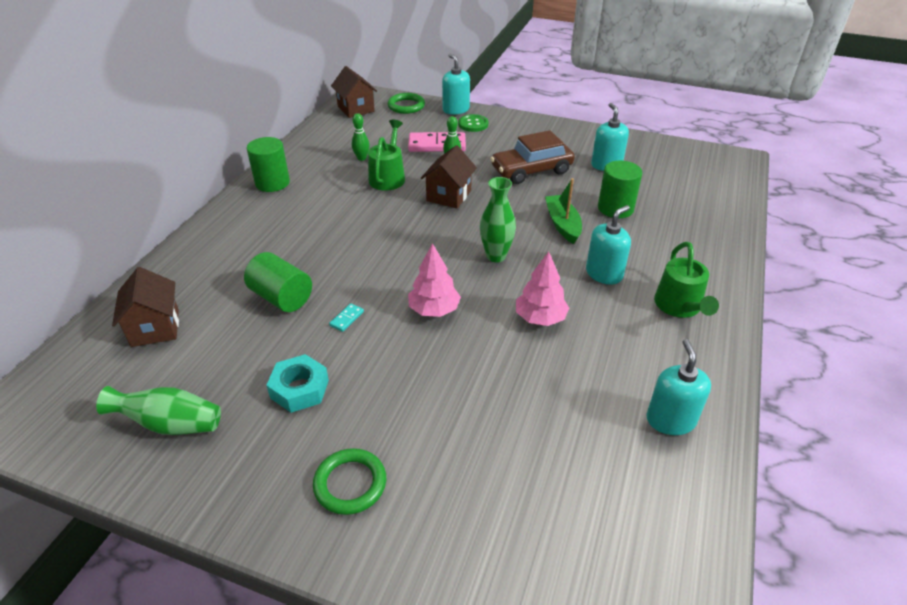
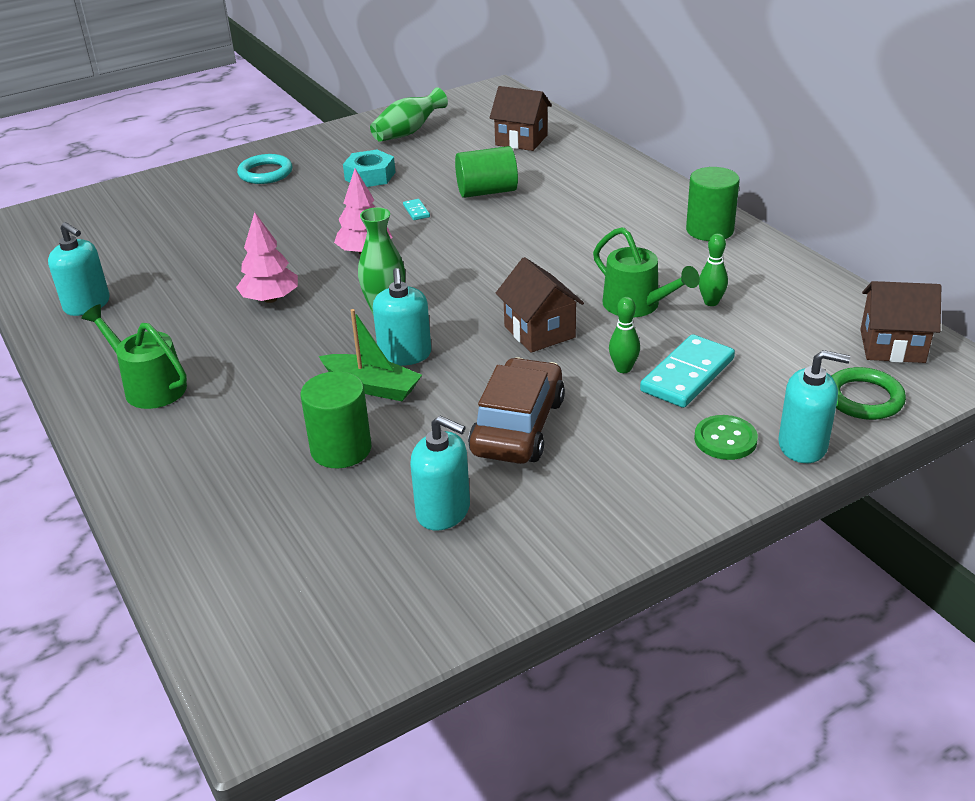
camera: 130 degrees right, 5 degrees down
green ring [313,448,386,515] -> turquoise ring [237,154,293,184]
pink domino [408,132,466,152] -> turquoise domino [640,334,735,408]
turquoise soap dispenser [586,205,631,285] -> turquoise soap dispenser moved to [373,268,431,366]

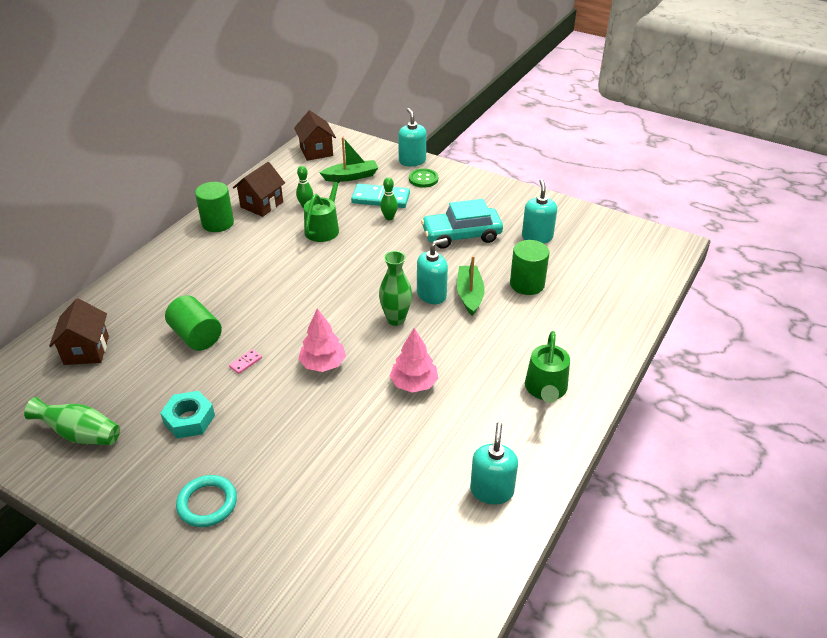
camera: 120 degrees left, 5 degrees up
turquoise domino [403,199,430,220] -> pink domino [229,349,262,374]
brown car [468,358,565,464] -> turquoise car [421,199,503,249]
brown house [496,257,584,353] -> brown house moved to [233,162,285,217]
green ring [831,367,906,420] -> none
none -> green boat [320,137,378,182]

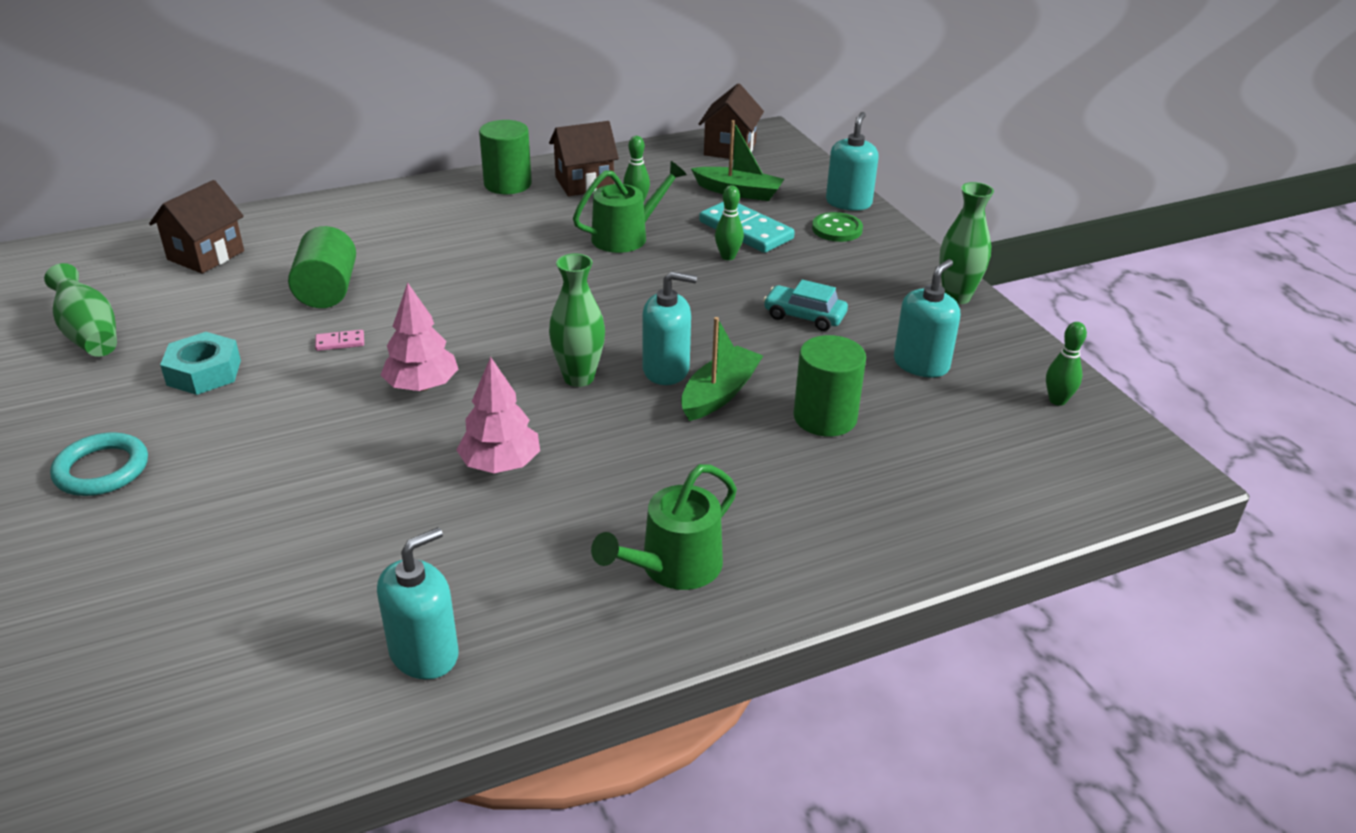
camera: 35 degrees right, 5 degrees down
turquoise car [421,199,503,249] -> turquoise car [763,280,848,331], size x0.59
none -> green vase [939,182,994,304]
none -> green bowling pin [1046,322,1087,406]

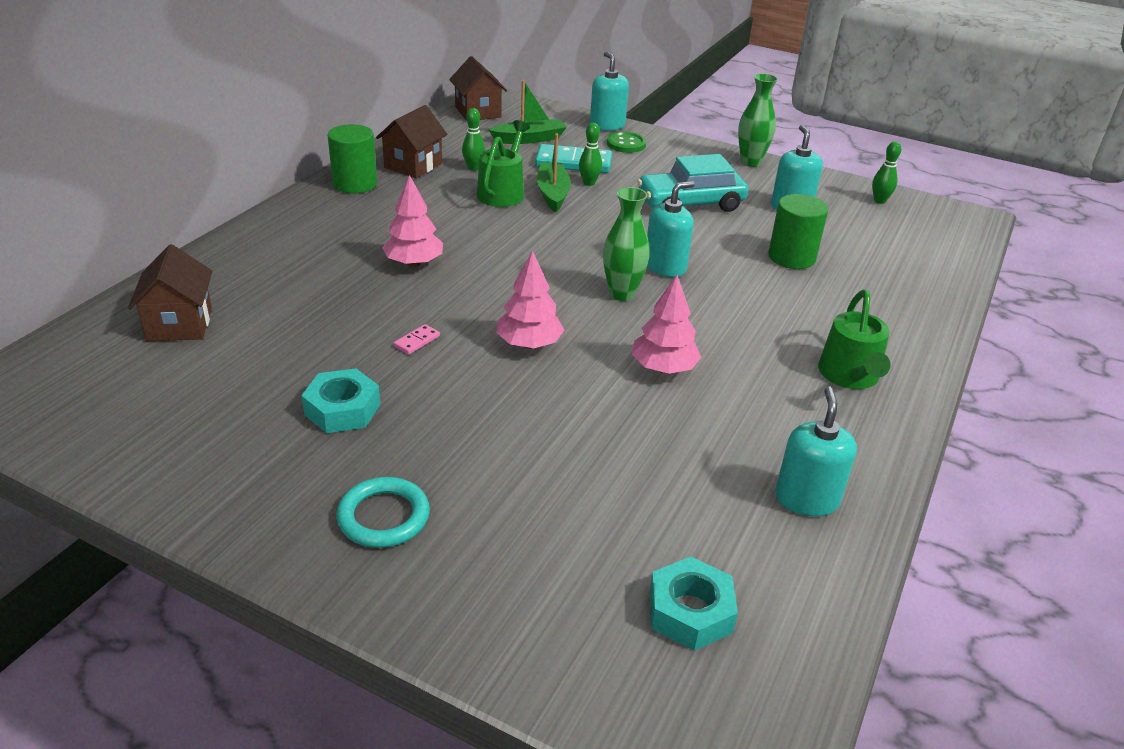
camera: 40 degrees left, 0 degrees up
green vase [44,263,117,357] -> none
green cylinder [288,226,356,308] -> none
green boat [681,317,763,421] -> green boat moved to [537,133,571,212]
turquoise car [763,280,848,331] -> turquoise car [637,154,749,212], size x1.69
none -> pink tree [382,175,443,267]
none -> turquoise nut [649,556,738,651]

